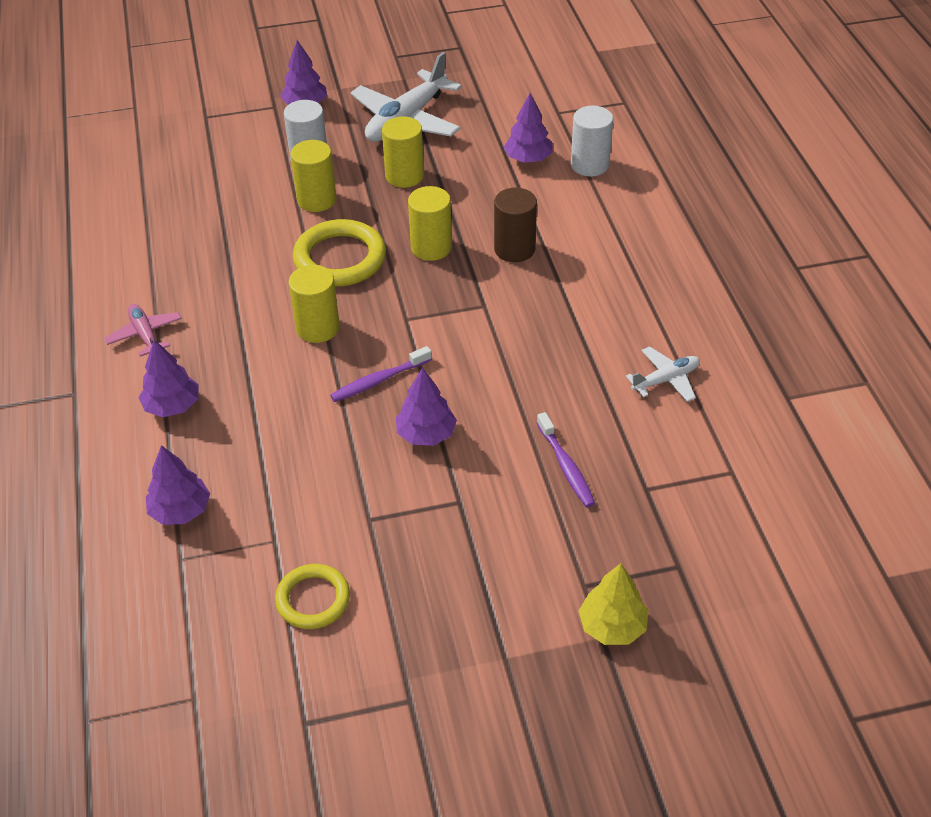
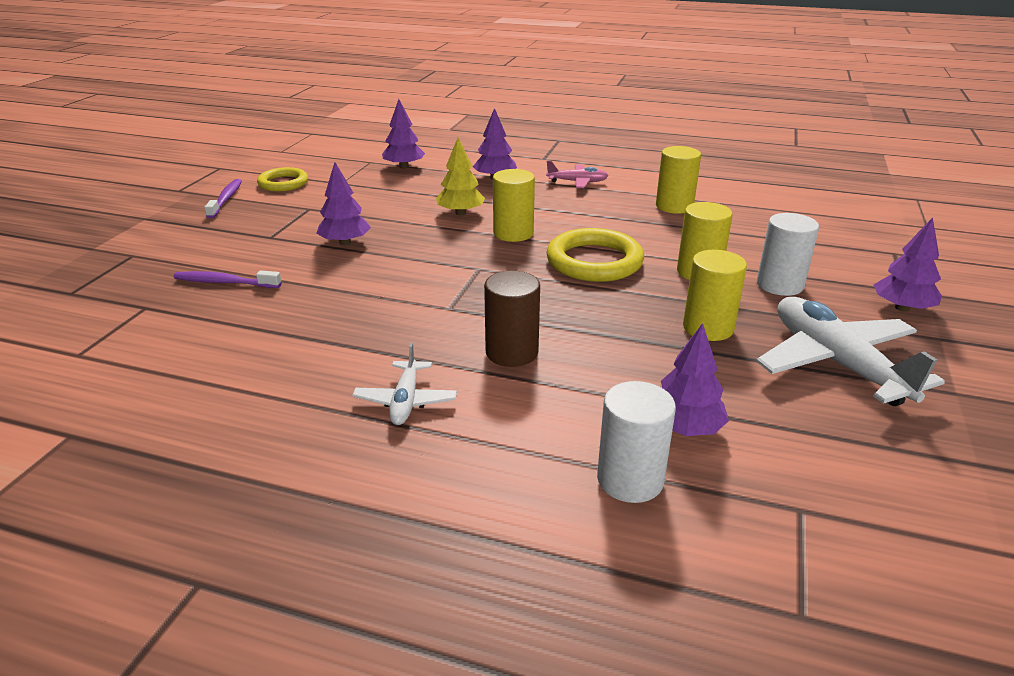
camera: 120 degrees right, 15 degrees down
purple toothbrush [330,346,432,402] -> purple toothbrush moved to [204,179,242,218]
yellow cylinder [408,186,452,261] -> yellow cylinder moved to [656,146,701,214]
yellow tree [579,563,648,645] -> yellow tree moved to [436,137,485,215]
white plane [626,346,700,402] -> white plane moved to [352,343,457,425]

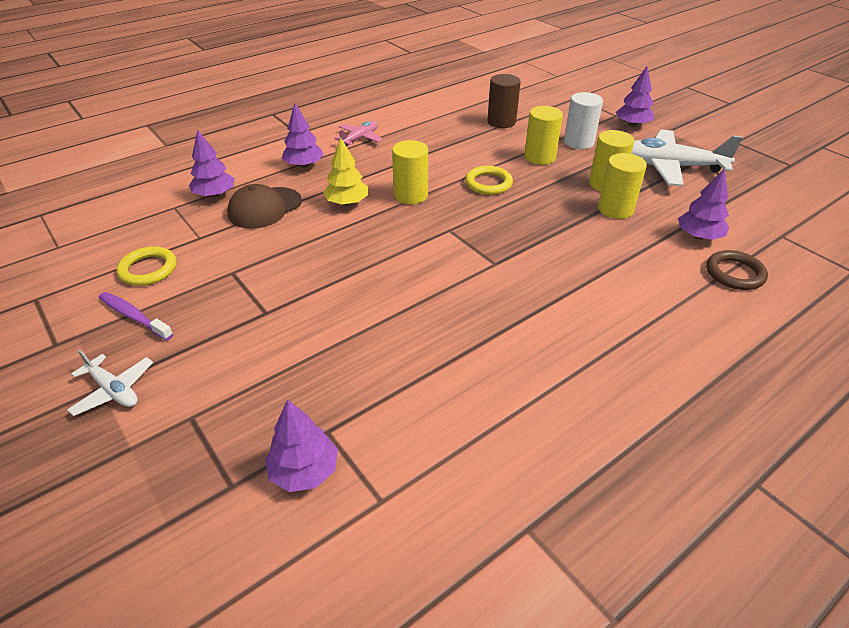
camera: 55 degrees left, 10 degrees up
purple toothbrush [174,270,282,288] -> none
purple tree [316,162,371,245] -> purple tree moved to [265,400,338,492]
white plane [352,343,457,425] -> white plane moved to [67,349,153,416]
brown cylinder [484,271,540,367] -> brown cylinder moved to [487,74,521,128]
yellow ring [546,228,644,282] -> yellow ring [465,166,513,195], size x0.63
white cylinder [597,381,676,503] -> brown ring [706,250,768,290]
yellow cylinder [656,146,701,214] -> yellow cylinder moved to [598,153,647,219]
none -> brown cap [227,184,302,229]

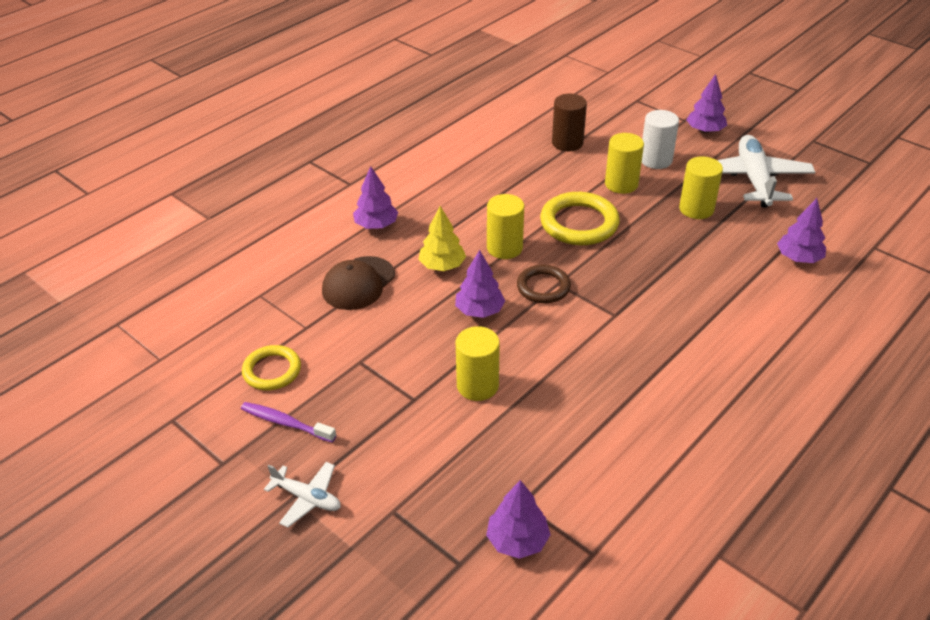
camera: 10 degrees left, 0 degrees up
purple tree [189,130,235,198] -> purple tree moved to [455,250,505,318]
pink plane [334,121,383,147] -> none
yellow ring [465,166,513,195] -> yellow ring [540,192,620,245], size x1.58
yellow cylinder [598,153,647,219] -> yellow cylinder moved to [456,326,500,401]
white plane [631,130,743,186] -> white plane turned 90 degrees clockwise [717,135,815,208]
brown ring [706,250,768,290] -> brown ring moved to [517,265,571,303]

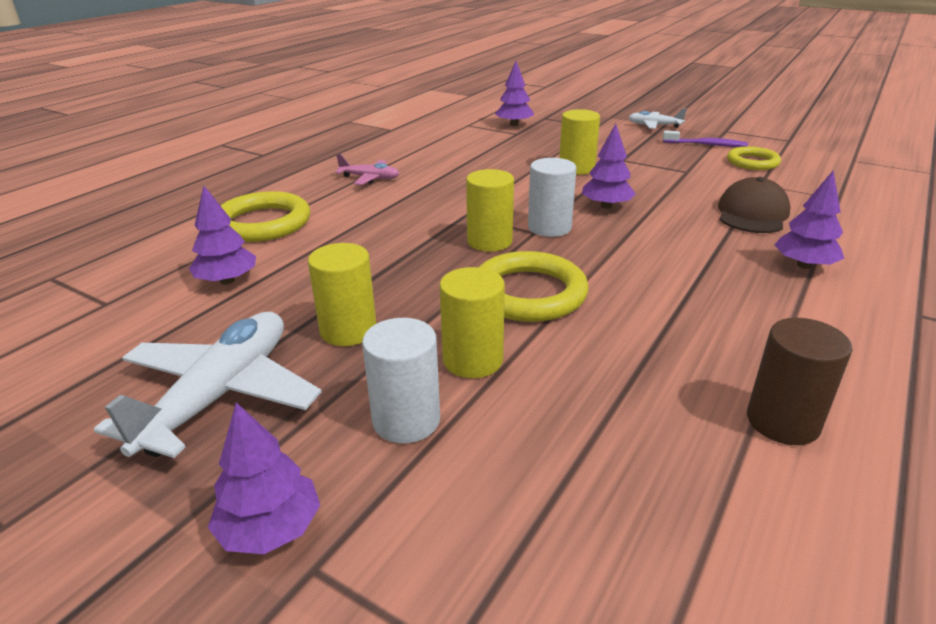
camera: 170 degrees right, 10 degrees down
yellow tree [418,206,466,271] -> none
yellow cylinder [487,194,524,259] -> yellow cylinder moved to [466,169,514,252]
brown ring [517,265,571,303] -> white cylinder [528,158,577,237]
brown cylinder [552,94,587,151] -> brown cylinder moved to [747,318,852,445]
white plane [717,135,815,208] -> white plane turned 150 degrees counterclockwise [94,312,321,458]
none -> yellow ring [220,191,310,242]
none -> pink plane [335,154,399,185]

